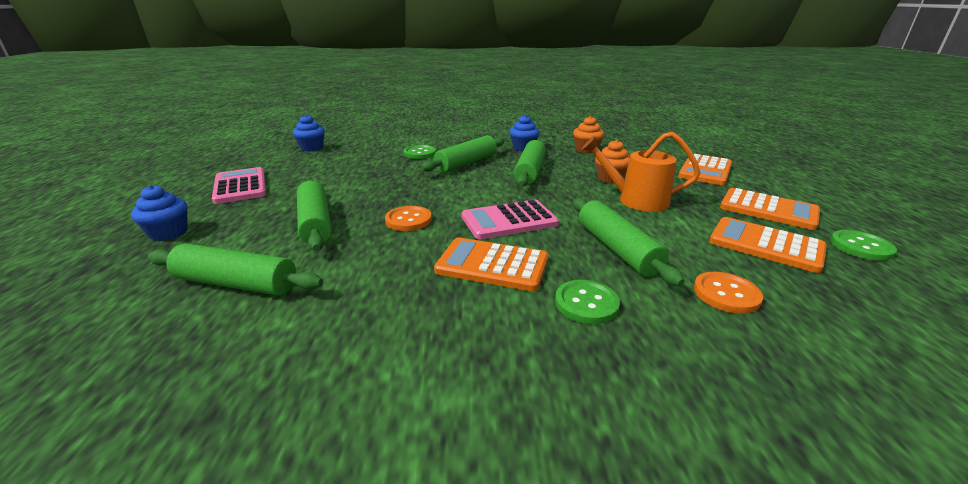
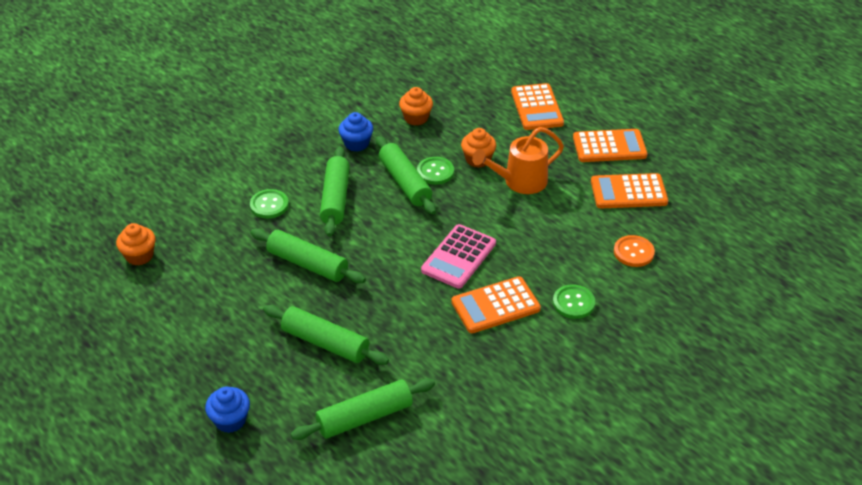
camera: 40 degrees left, 15 degrees up
pink calculator [212,167,266,204] -> none
blue cupcake [293,115,325,152] -> orange cupcake [116,223,156,266]
orange button [385,206,432,231] -> none
green rolling pin [573,198,685,286] -> green rolling pin moved to [250,229,366,283]
green button [830,230,897,261] -> green button moved to [417,157,454,185]

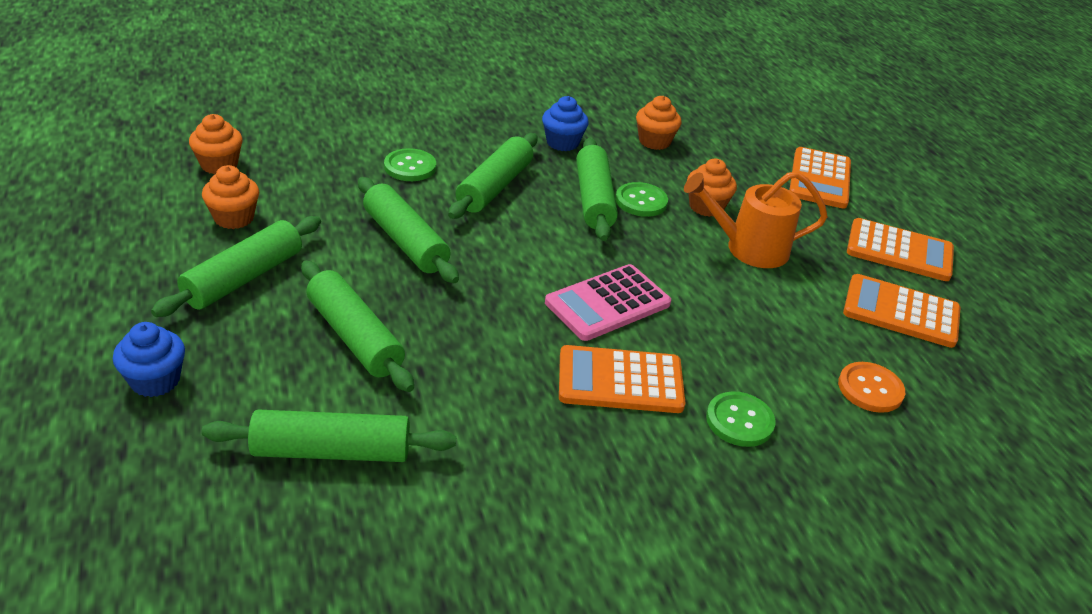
camera: 20 degrees right, 5 degrees down
none -> green rolling pin [151,216,321,317]
none -> orange cupcake [202,165,259,229]

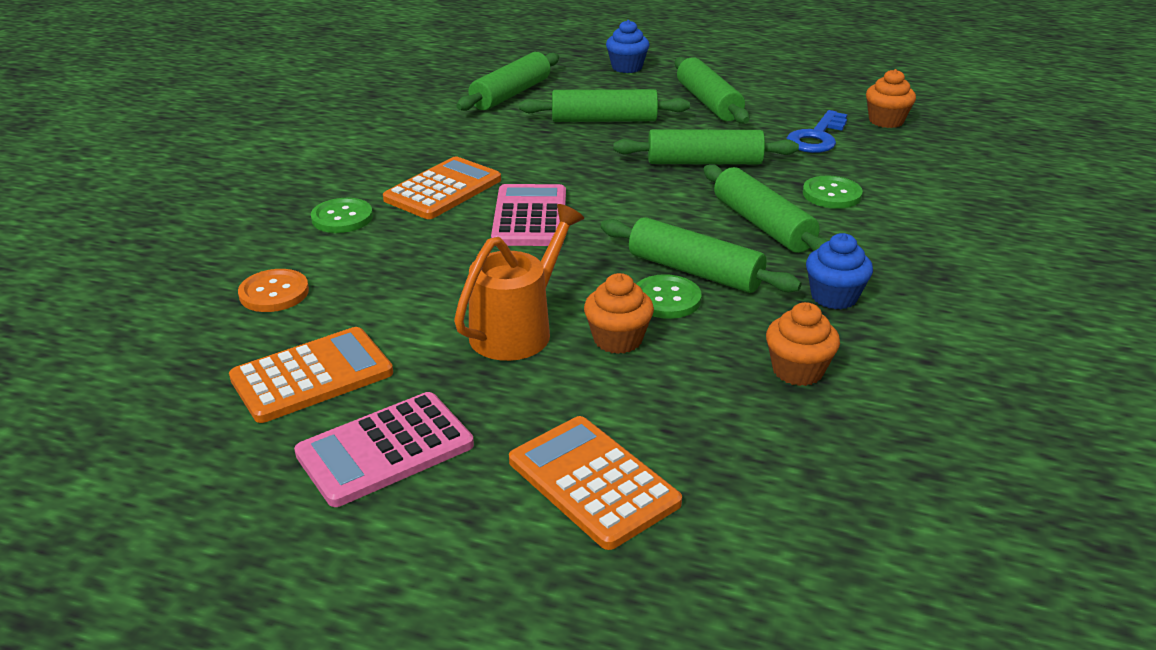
camera: 130 degrees right, 5 degrees down
orange cupcake [202,165,259,229] -> none
orange calculator [847,218,954,281] -> pink calculator [294,392,474,507]
none -> blue key [787,110,848,153]

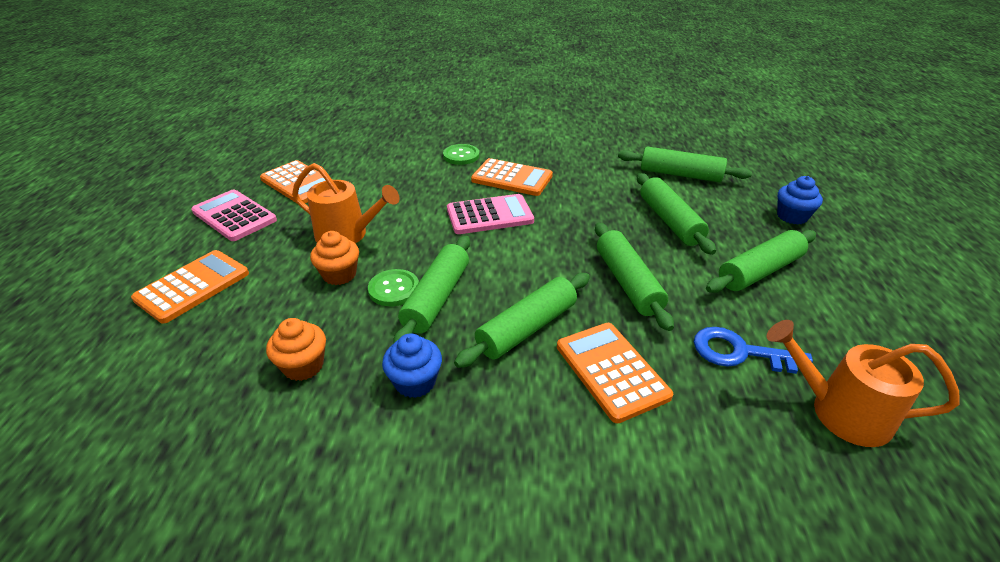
camera: 75 degrees right, 5 degrees up
orange button [238,269,309,312] -> none
green button [803,175,863,209] -> orange calculator [557,323,673,423]
orange cupcake [866,69,916,128] -> orange watering can [767,320,960,447]

